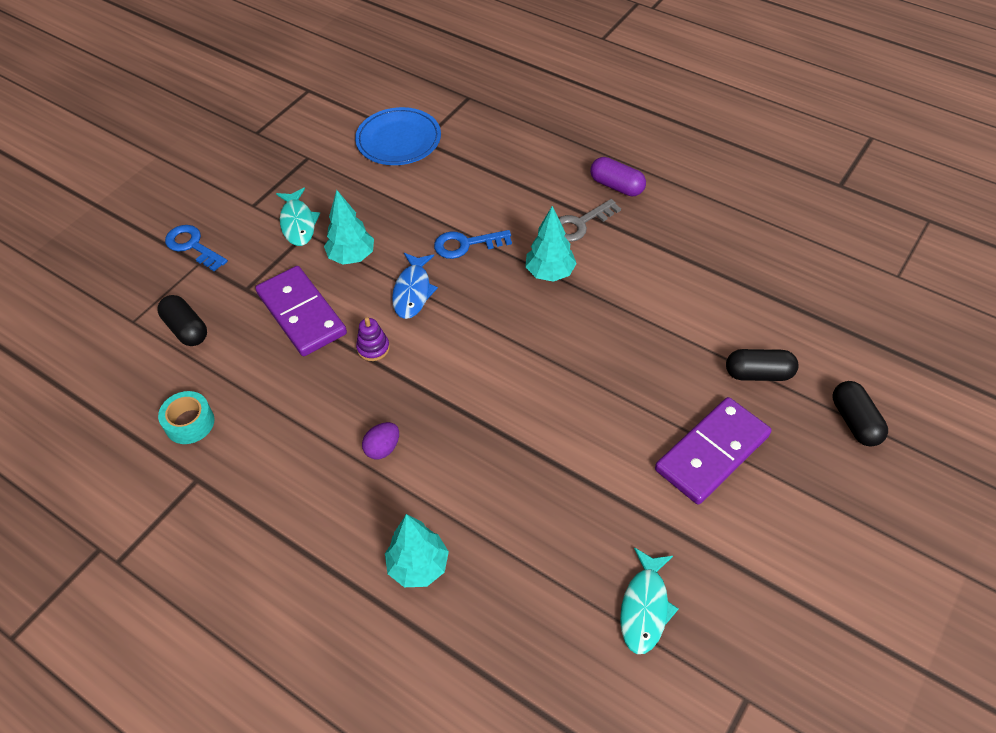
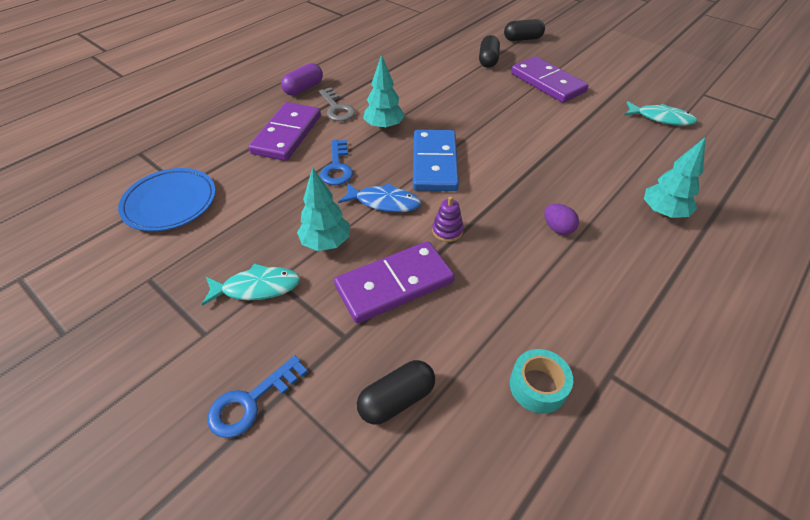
camera: 85 degrees left, 5 degrees down
none -> purple domino [248,102,321,161]
none -> blue domino [413,130,459,191]

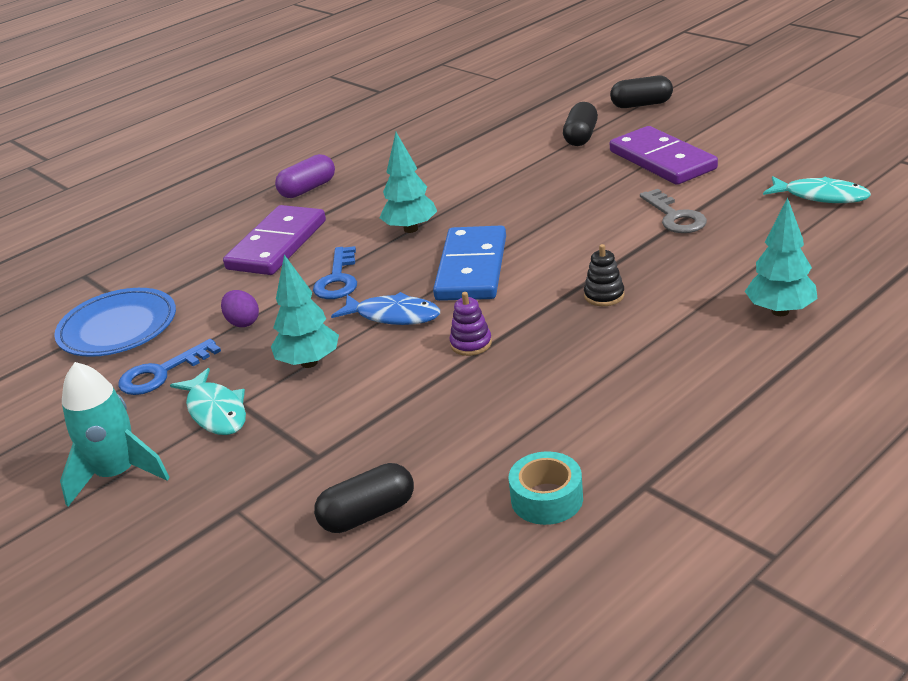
camera: 10 degrees right, 15 degrees down
turquoise fish [202,263,300,306] -> turquoise fish turned 60 degrees clockwise [170,368,246,435]
blue key [207,355,308,438] -> blue key moved to [118,339,221,395]
grey key [319,87,356,121] -> grey key moved to [640,189,707,233]
purple domino [334,241,455,323] -> none
purple egg [544,204,579,235] -> purple egg moved to [221,290,259,327]
none -> turquoise rocket [60,362,170,507]
none -> black stacking toy [584,244,624,306]

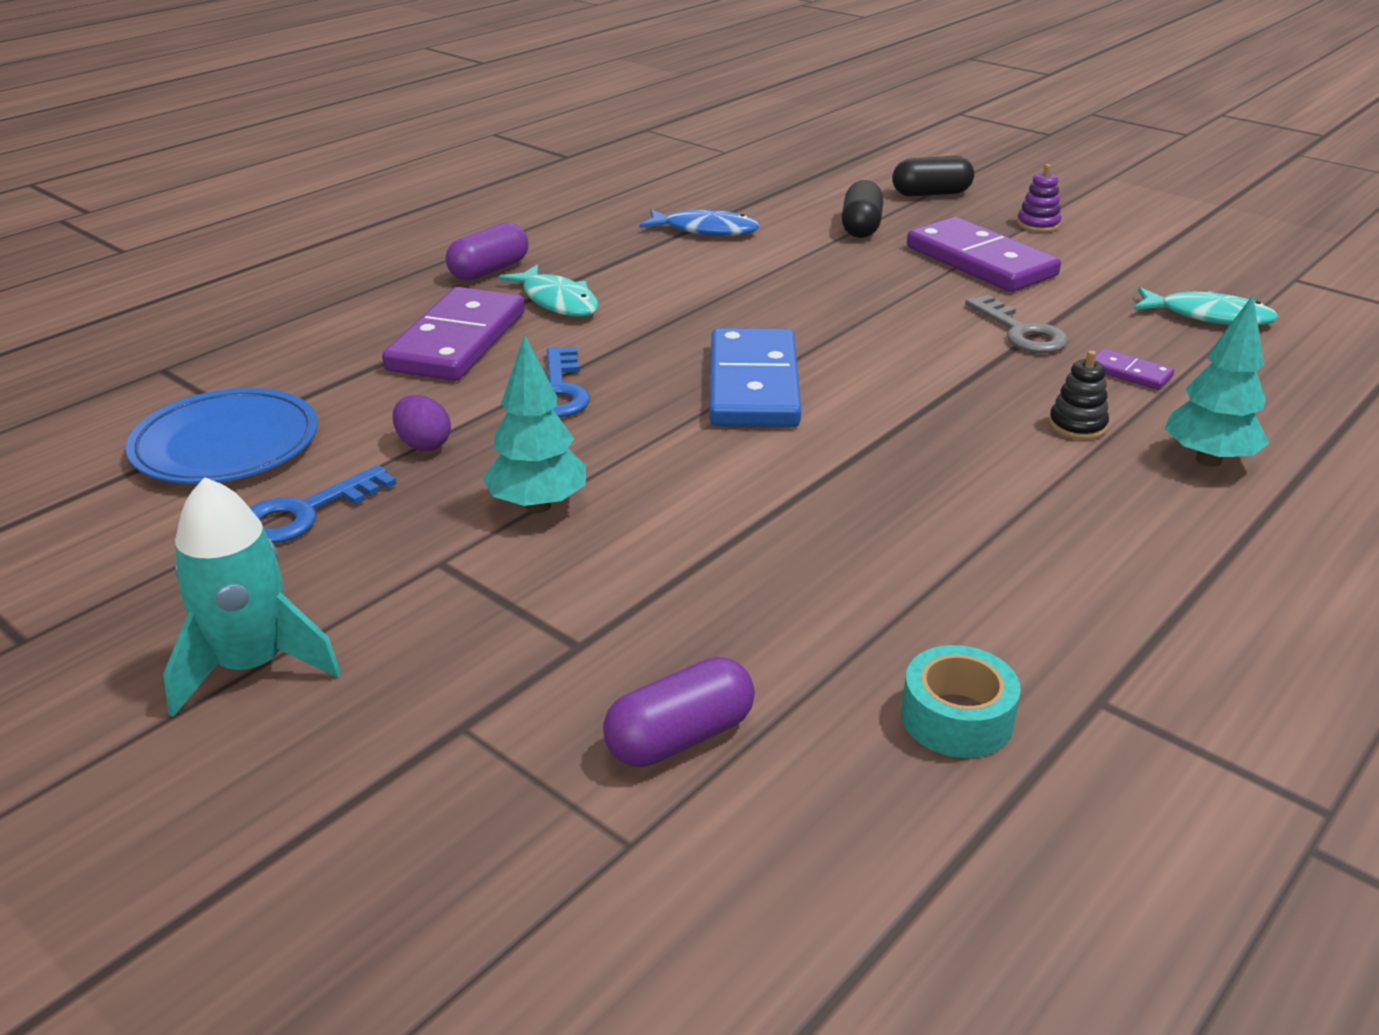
camera: 10 degrees left, 0 degrees up
turquoise fish [170,368,246,435] -> turquoise fish moved to [498,264,599,317]
black capsule [314,463,414,533] -> purple capsule [603,657,755,767]
blue fish [331,292,440,325] -> blue fish moved to [639,209,760,236]
turquoise tree [380,132,437,233] -> none
purple stacking toy [450,292,492,356] -> purple stacking toy moved to [1017,164,1061,232]
black stacking toy [584,244,624,306] -> black stacking toy moved to [1049,350,1109,440]
none -> purple domino [1095,349,1174,390]

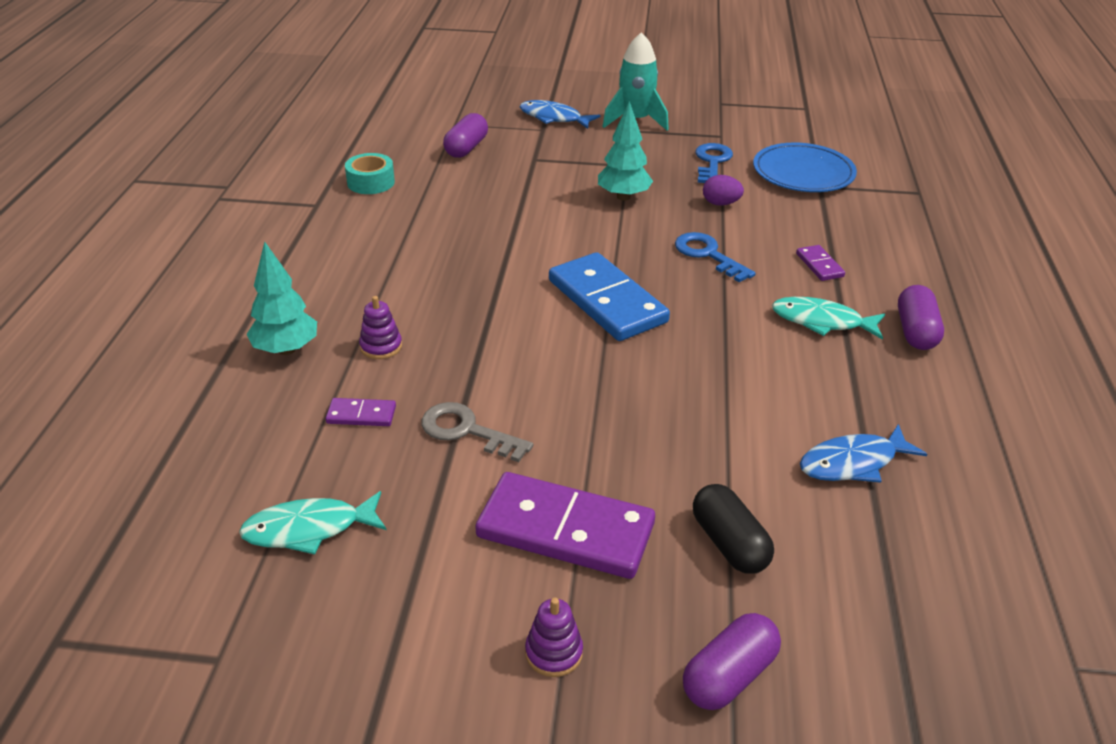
camera: 145 degrees right, 5 degrees up
purple domino [382,287,525,381] -> purple domino [796,245,845,281], size x0.45
black capsule [892,156,974,196] -> purple capsule [683,613,781,710]
black stacking toy [1049,350,1109,440] -> purple stacking toy [359,296,402,359]
none -> blue fish [519,100,600,129]

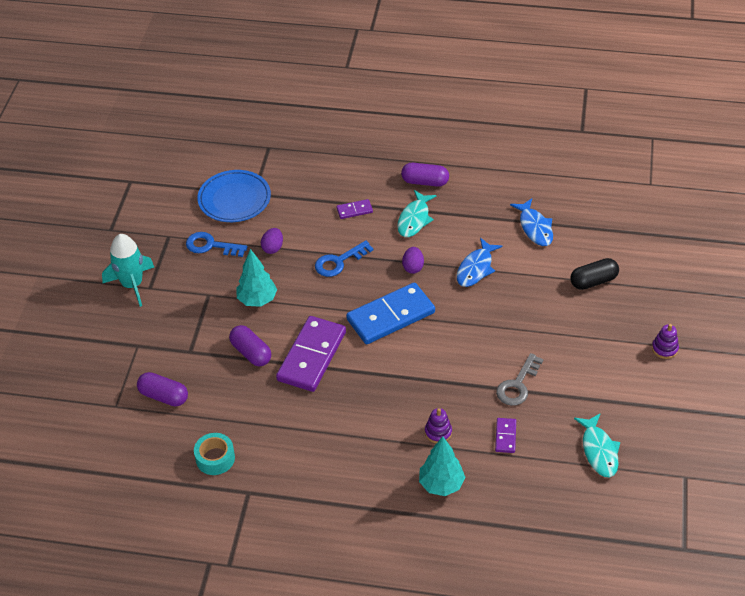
camera: 85 degrees left, 10 degrees up
purple domino [475,472,655,579] -> purple domino moved to [276,316,346,392]
blue fish [519,100,600,129] -> blue fish moved to [457,238,503,287]
purple capsule [683,613,781,710] -> purple capsule moved to [229,325,271,366]
none -> purple egg [402,247,424,274]

